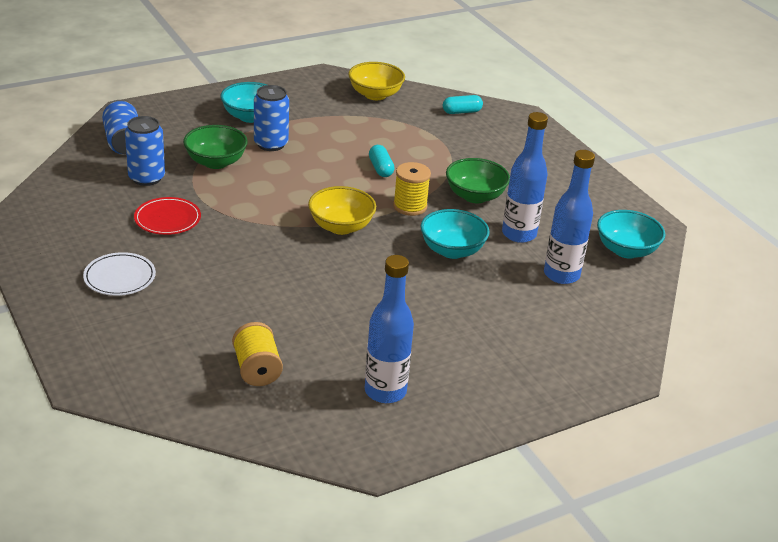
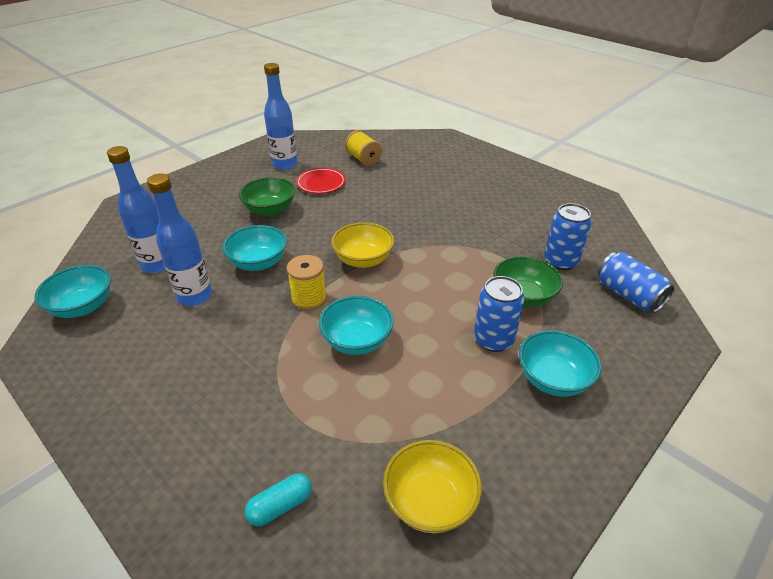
camera: 165 degrees right, 5 degrees up
white plate [83,252,156,296] -> none
red plate [134,197,201,235] -> red plate moved to [296,168,346,194]
turquoise capsule [369,145,395,177] -> turquoise bowl [319,296,394,355]
green bowl [446,158,510,203] -> green bowl moved to [239,177,295,216]

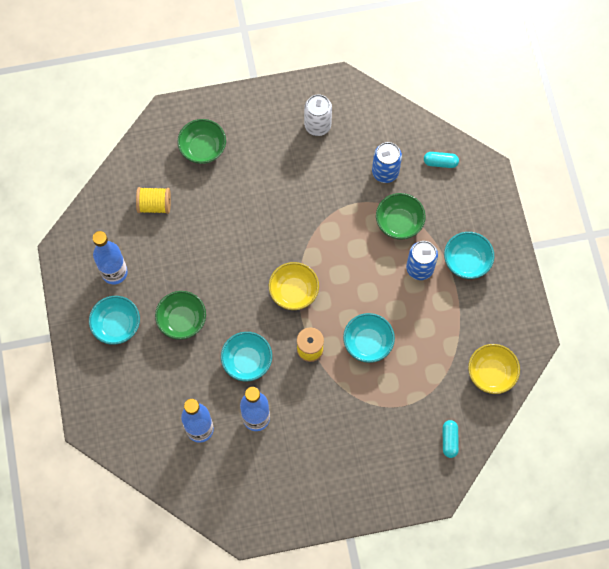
camera: 55 degrees left, 30 degrees up
turquoise bowl [34,265,111,318] -> turquoise bowl moved to [89,296,140,345]
red plate [296,168,346,194] -> none
blue can [598,252,675,313] -> turquoise capsule [424,152,459,168]
none -> green bowl [177,119,226,164]
none -> white can [304,94,332,136]

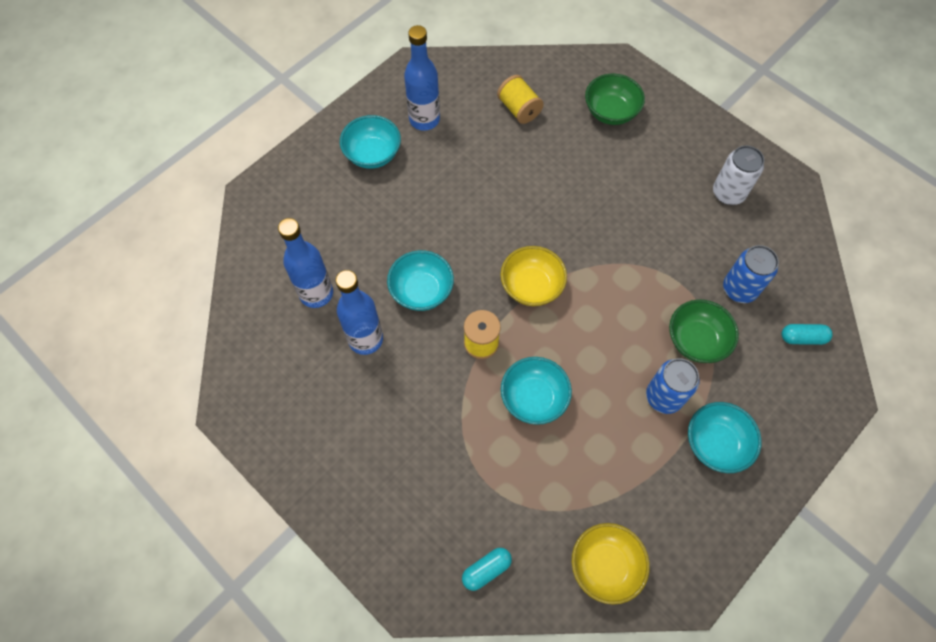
camera: 55 degrees right, 5 degrees down
green bowl [155,291,206,340] -> none
turquoise capsule [424,152,459,168] -> turquoise capsule turned 60 degrees counterclockwise [782,324,833,345]

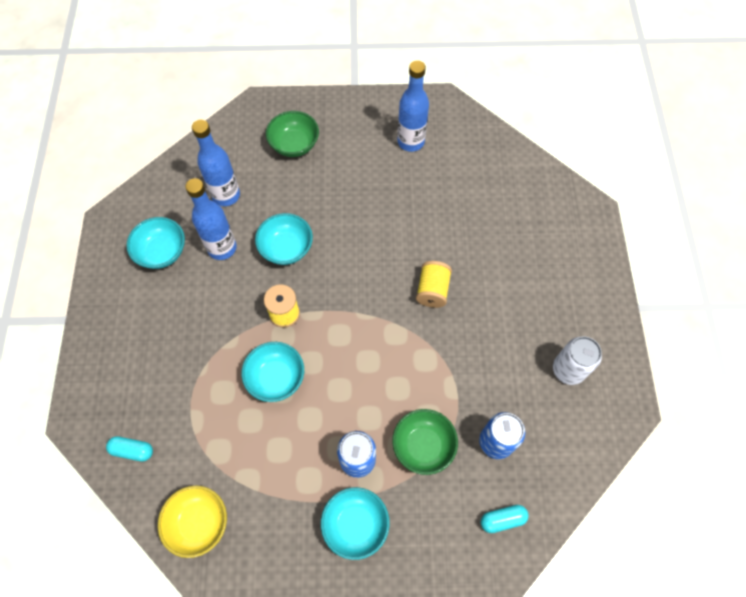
camera: 45 degrees right, 0 degrees up
turquoise bowl [340,115,401,169] -> turquoise bowl moved to [127,217,185,269]
yellow spool [497,75,544,124] -> yellow spool moved to [416,261,452,308]
yellow bowl [500,246,567,306] -> none
green bowl [585,74,645,125] -> green bowl moved to [266,111,319,157]
turquoise capsule [782,324,833,345] -> turquoise capsule turned 60 degrees counterclockwise [481,505,528,533]

